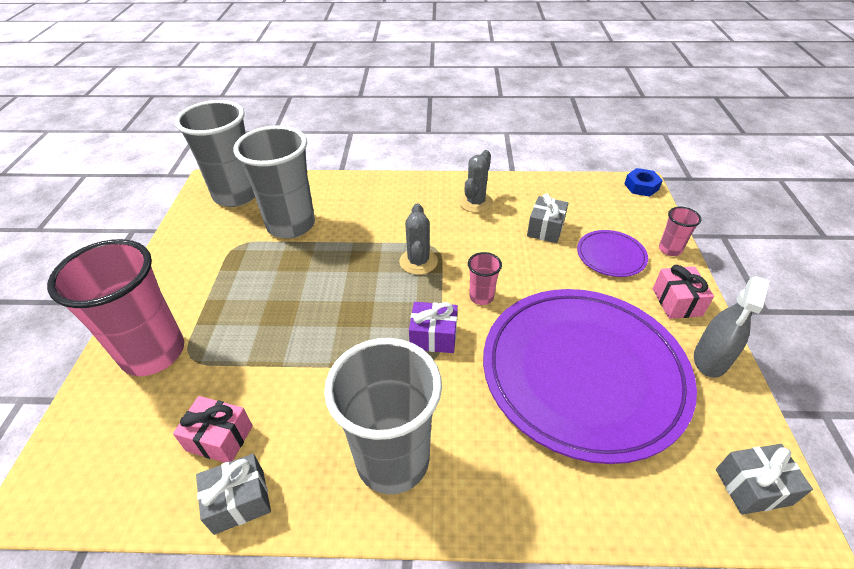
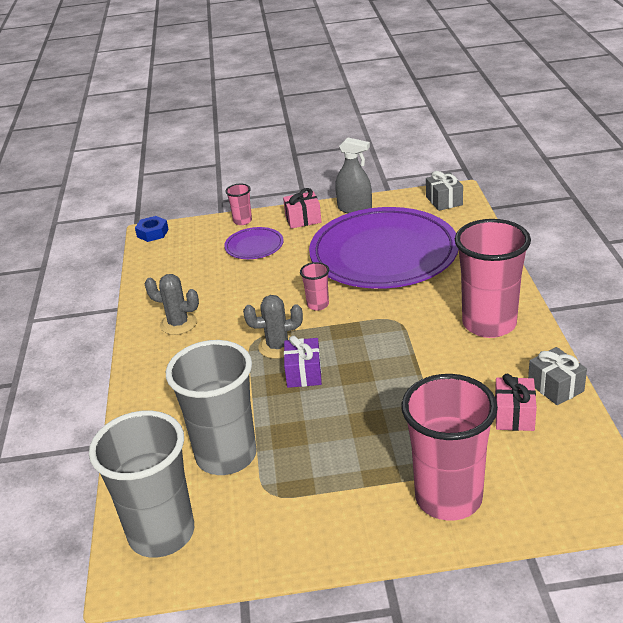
camera: 95 degrees left, 10 degrees down
grey cup [324,338,442,494] -> pink cup [455,219,531,338]
purple gift [409,302,458,353] -> purple gift moved to [284,336,322,388]
grey gift [527,193,568,243] -> none

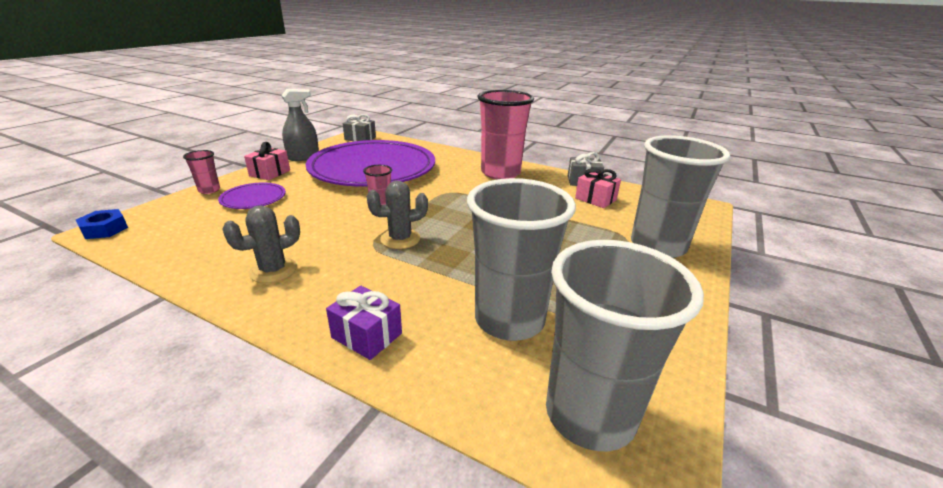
camera: 60 degrees left, 5 degrees down
grey cactus [243,295,303,359] -> grey cactus turned 45 degrees clockwise [367,181,428,249]
purple gift [284,336,322,388] -> purple gift moved to [326,286,402,360]
pink cup [401,374,498,521] -> grey cup [631,135,730,258]

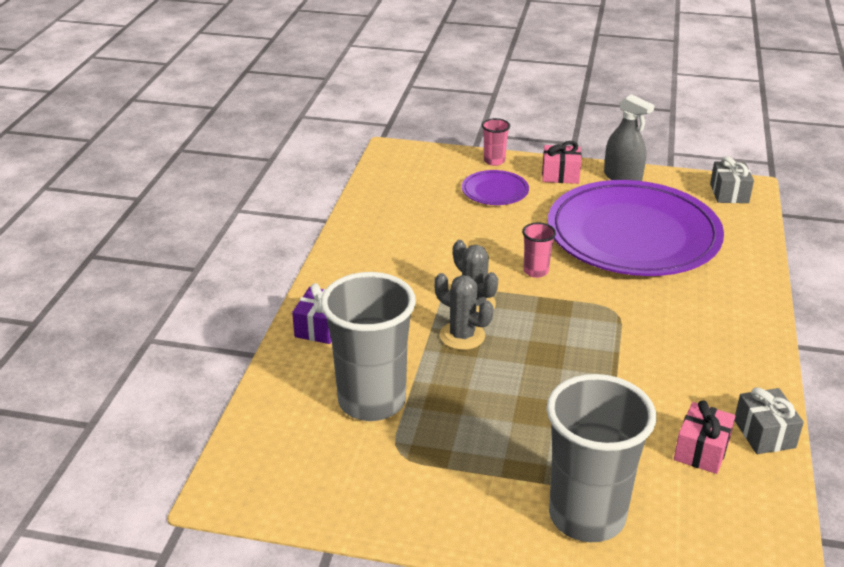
camera: 75 degrees right, 5 degrees up
blue nut [76,209,128,239] -> none
grey cactus [222,206,300,283] -> grey cactus moved to [434,273,493,350]
pink cup [478,90,534,179] -> none
grey cup [546,240,704,451] -> none

